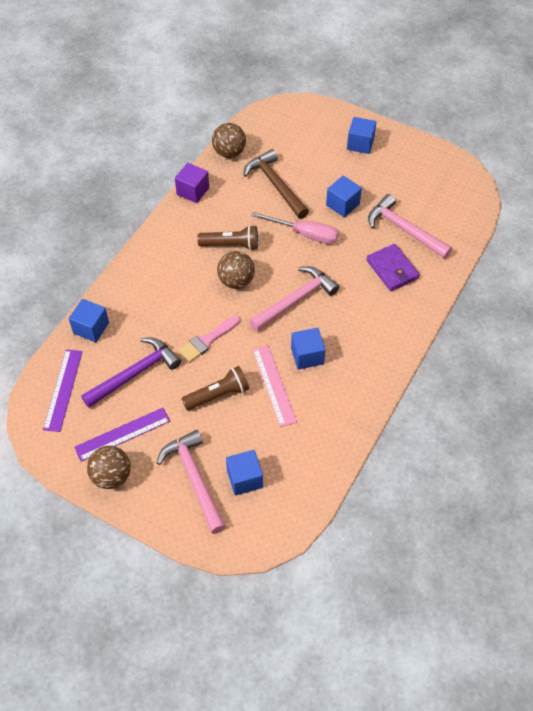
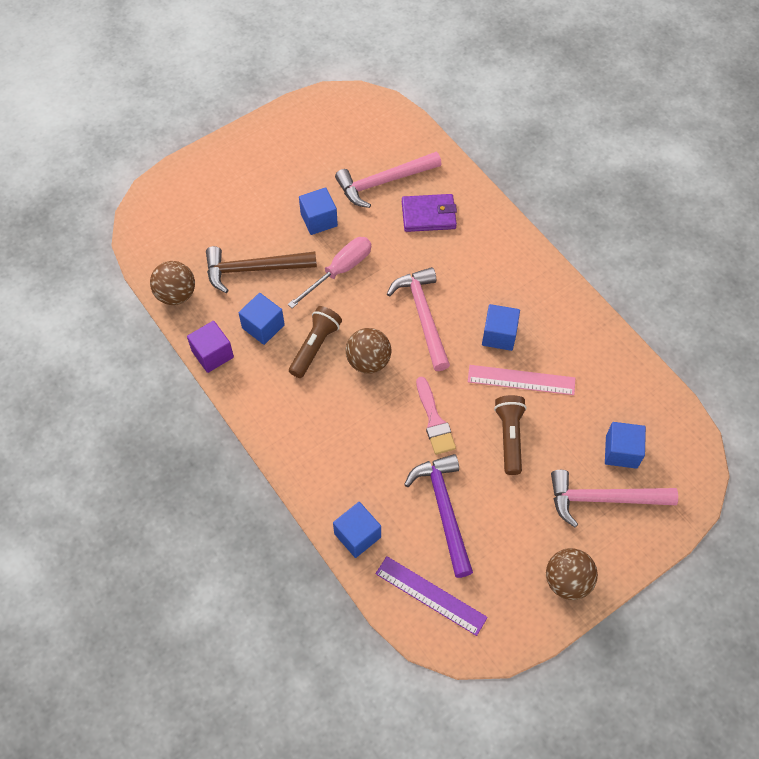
camera: 65 degrees left, 5 degrees up
purple ruler [74,408,170,462] -> none
blue cube [347,117,376,154] -> blue cube moved to [239,293,285,345]

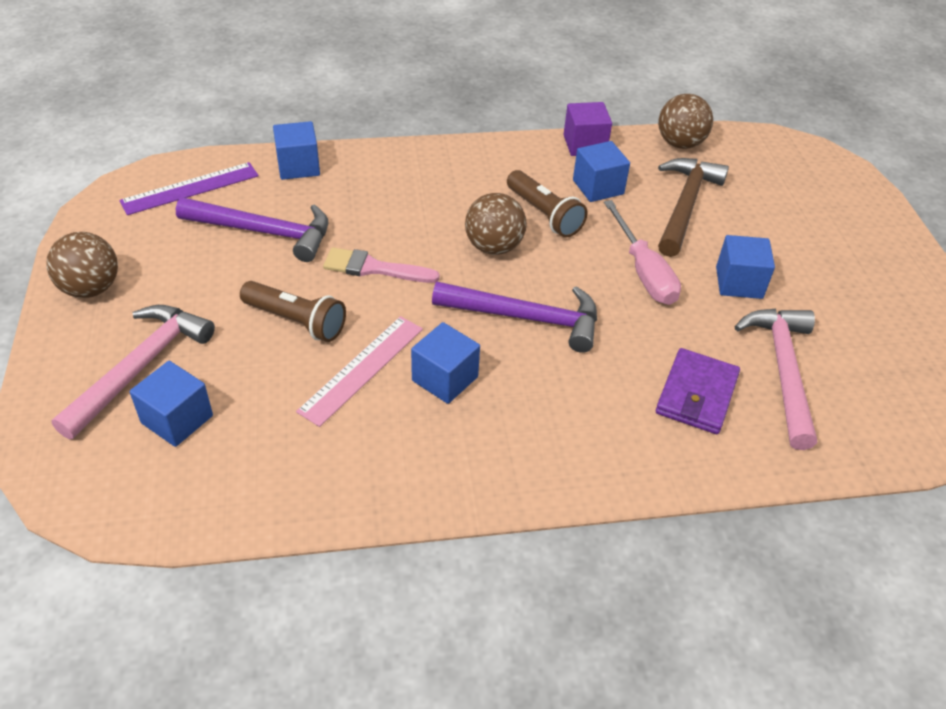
camera: 115 degrees right, 15 degrees down
pink hammer [387,267,450,371] -> purple hammer [432,282,597,353]

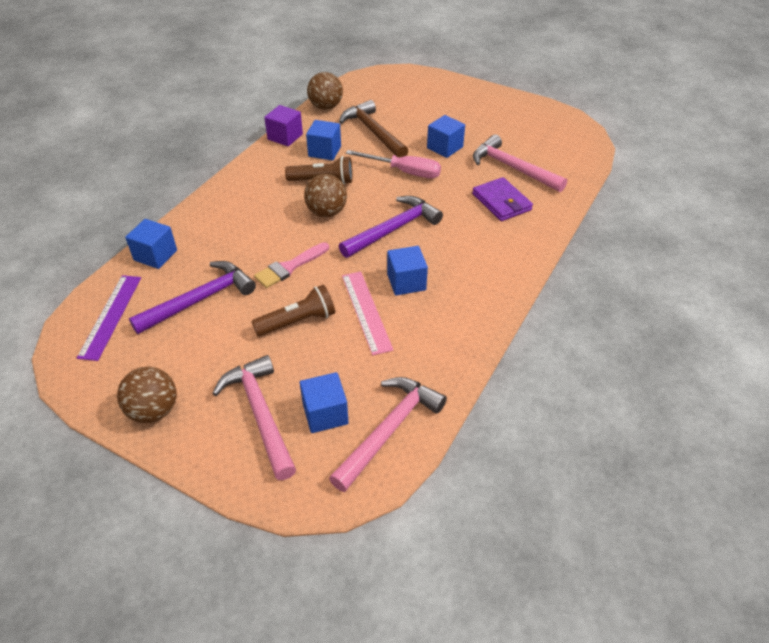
camera: 50 degrees left, 0 degrees up
none -> pink hammer [329,377,447,492]

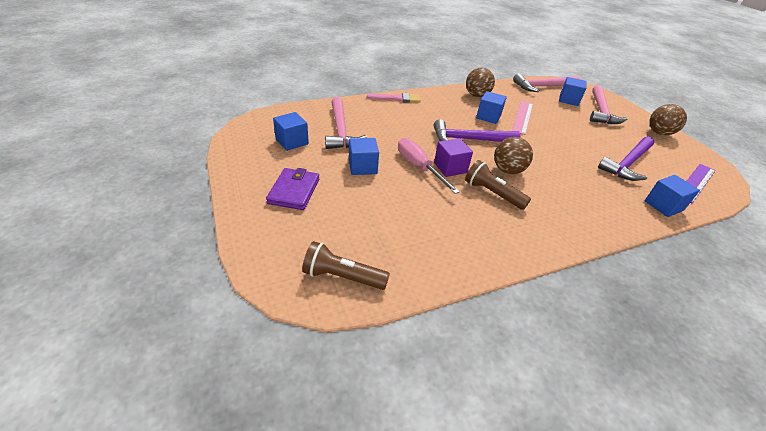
camera: 145 degrees left, 5 degrees down
purple hammer [129,261,256,334] -> purple hammer turned 45 degrees counterclockwise [598,137,654,181]
brown flashlight [251,285,335,336] -> brown flashlight moved to [302,241,390,290]
pink brush [254,242,329,288] -> pink brush moved to [367,93,421,103]
purple cube [264,105,303,146] -> purple cube moved to [434,138,473,177]
blue cube [306,120,341,160] -> blue cube moved to [273,112,309,151]
brown ball [307,72,343,110] -> brown ball moved to [466,68,495,97]
brown hammer [339,100,408,157] -> none
purple wallet [472,177,533,221] -> purple wallet moved to [266,168,319,210]

